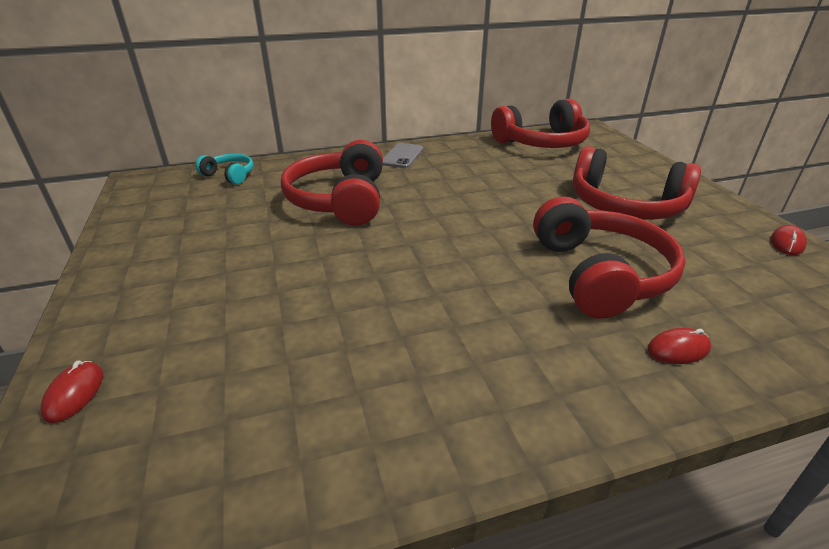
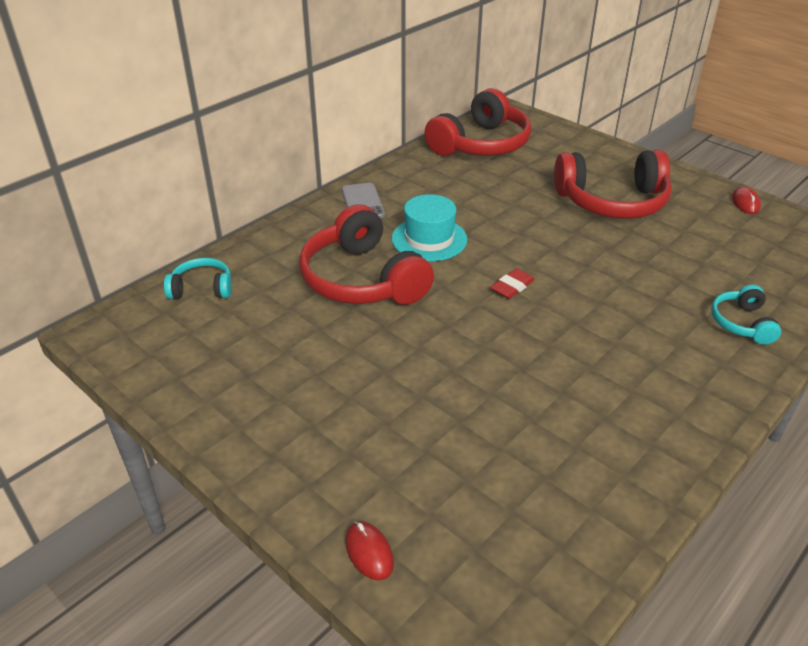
camera: 30 degrees left, 5 degrees up
red headphones [533,196,686,319] -> none
red mouse [647,328,711,364] -> turquoise headphones [711,285,781,345]
none -> turquoise hat [392,194,468,261]
none -> red eraser [490,268,535,299]

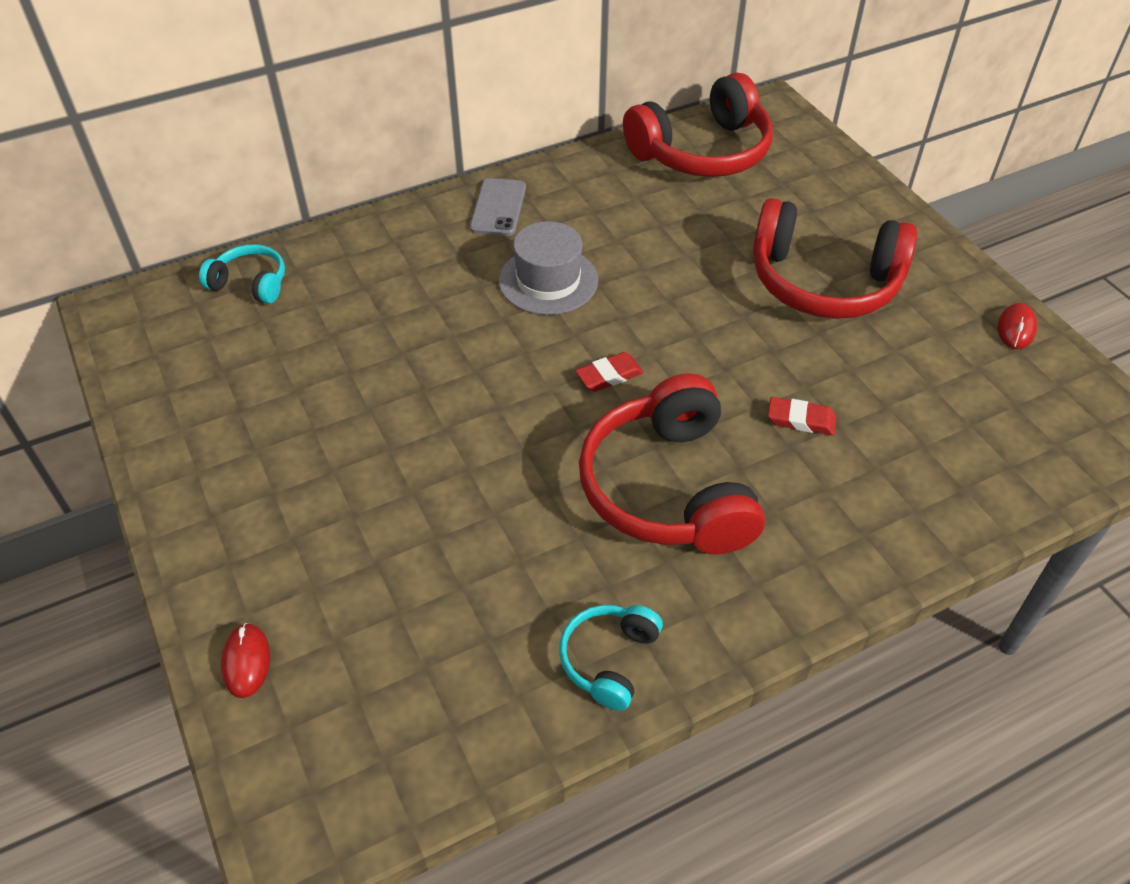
camera: 20 degrees right, 10 degrees up
red headphones [299,204,434,305] -> red headphones moved to [579,373,765,554]
turquoise hat [392,194,468,261] -> grey hat [499,221,598,315]
turquoise headphones [711,285,781,345] -> turquoise headphones moved to [559,605,663,711]
none -> red eraser [768,397,836,435]

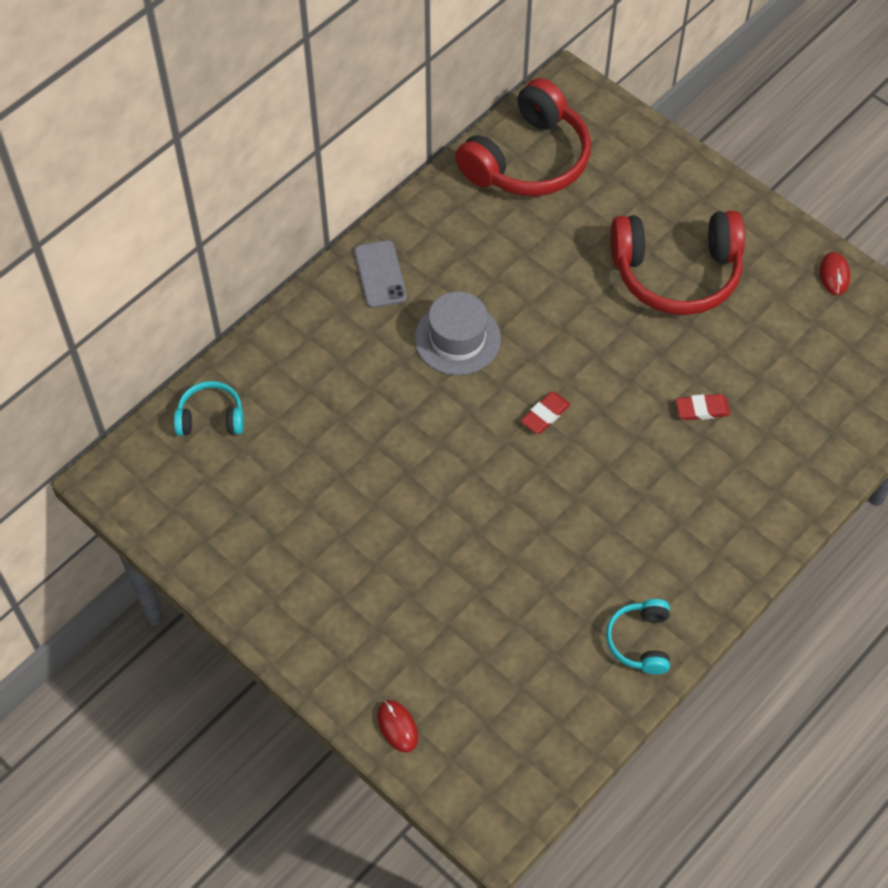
camera: 20 degrees left, 10 degrees up
red headphones [579,373,765,554] -> none

